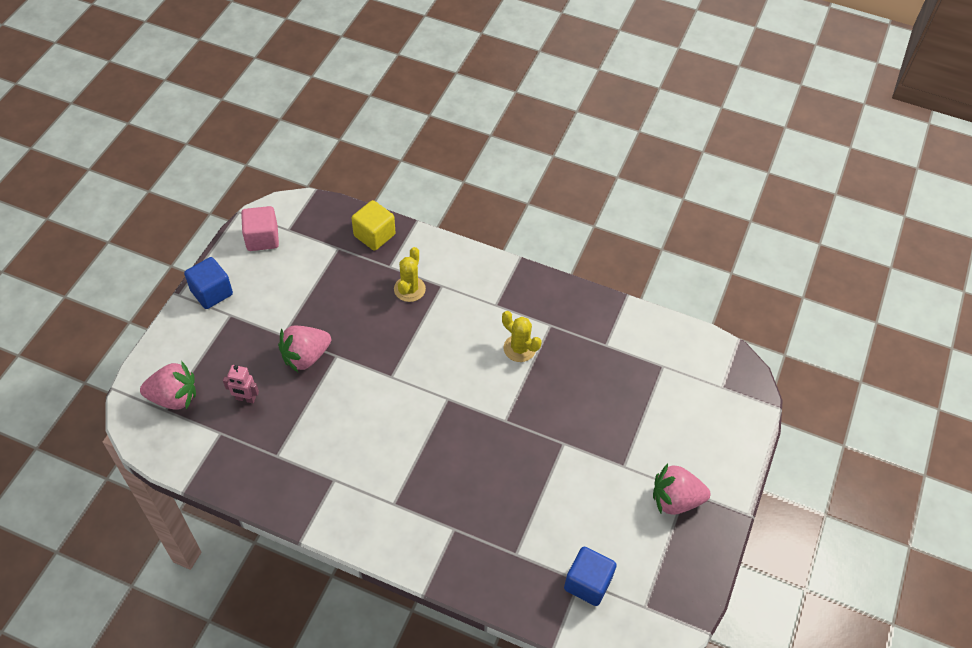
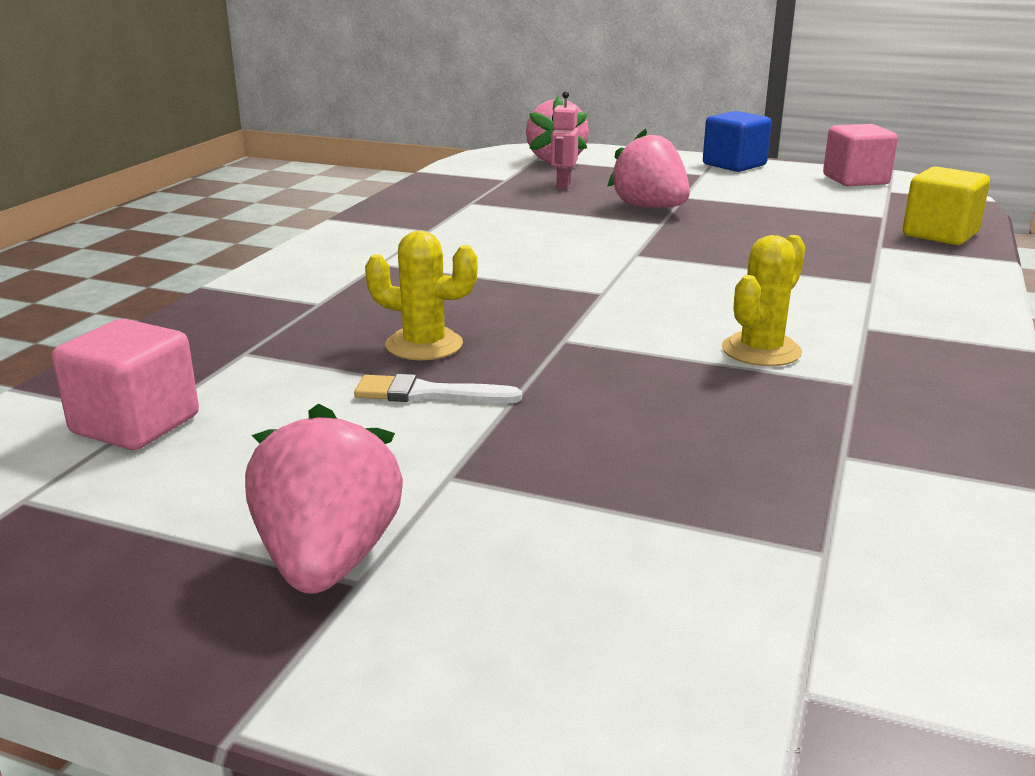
camera: 90 degrees right, 30 degrees down
yellow cactus [394,247,426,302] -> yellow cactus moved to [365,231,478,360]
blue cube [564,547,616,606] -> pink cube [52,319,199,450]
none -> white brush [354,374,522,403]

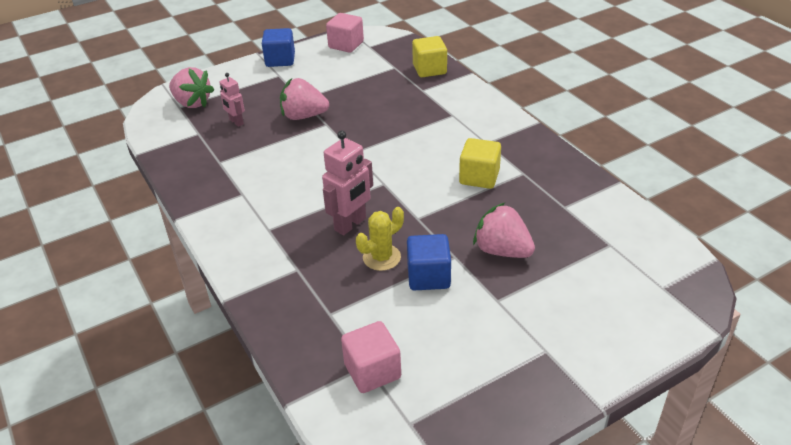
camera: 50 degrees left, 15 degrees up
pink strawberry [245,404,403,594] -> pink strawberry moved to [473,203,535,258]
white brush [354,374,522,403] -> blue cube [407,234,451,290]
yellow cactus [722,235,805,366] -> yellow cube [459,138,501,189]
none -> pink robot [322,130,373,235]

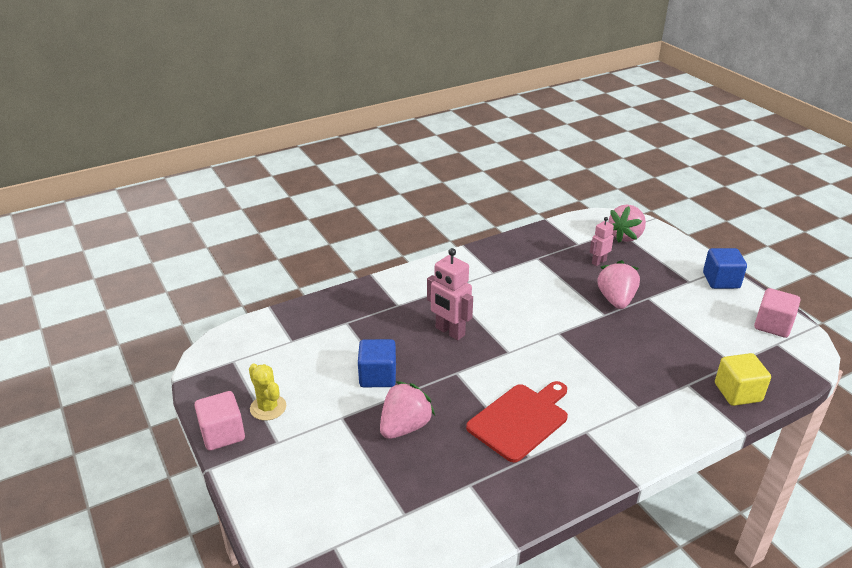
camera: 90 degrees right, 5 degrees down
pink cube [341,321,401,393] -> pink cube moved to [194,391,245,451]
yellow cactus [356,207,404,271] -> yellow cactus moved to [249,364,286,420]
yellow cube [459,138,501,189] -> red cutting board [466,381,568,462]

